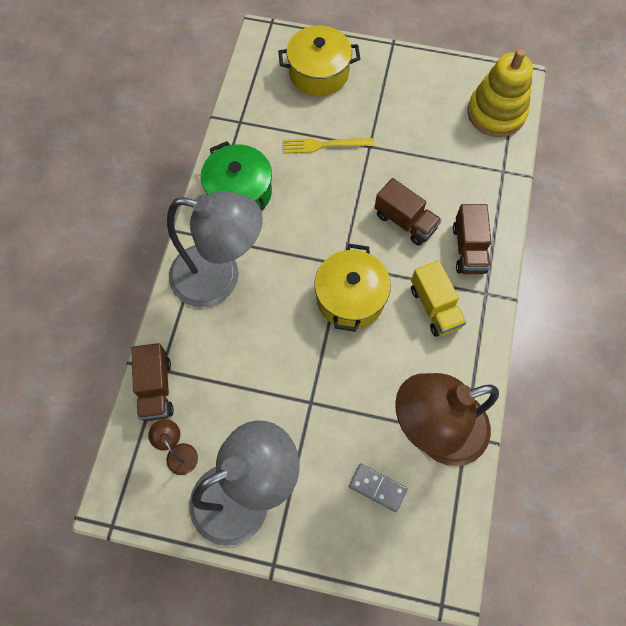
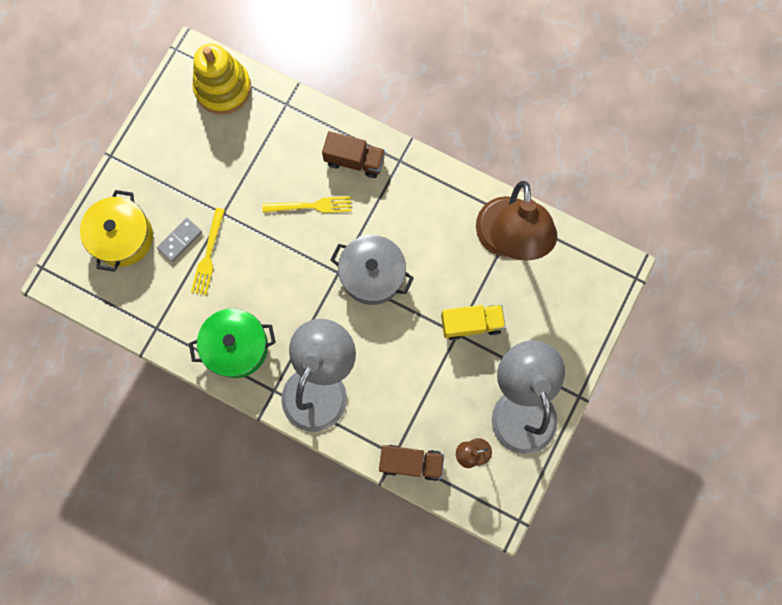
camera: 75 degrees left, 10 degrees up
yellow pot [314,244,391,332] -> grey pot [331,235,414,305]
grey domino [349,463,408,512] -> grey domino moved to [157,218,202,262]
brown truck [375,178,442,246] -> yellow fork [262,196,352,213]
yellow truck [411,260,467,337] -> yellow truck moved to [441,305,506,340]

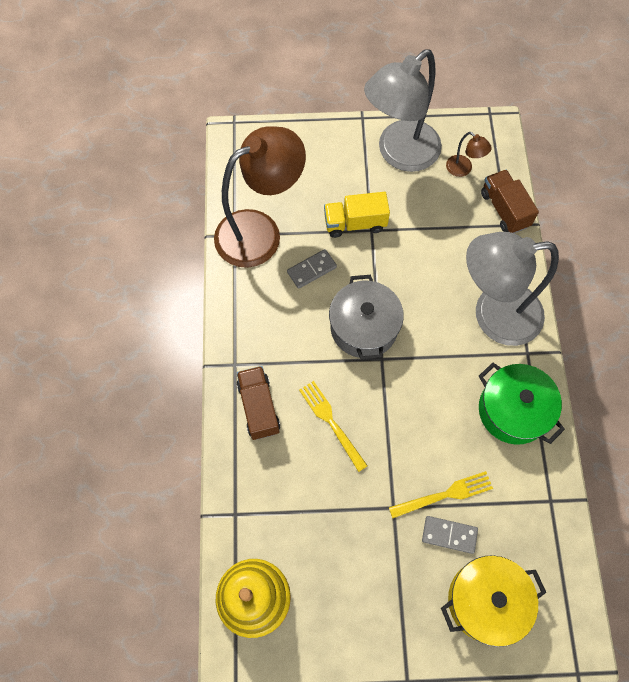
camera: 120 degrees left, 10 degrees down
yellow truck [441,305,506,340] -> yellow truck turned 60 degrees counterclockwise [324,192,390,238]
none -> grey domino [287,249,337,289]

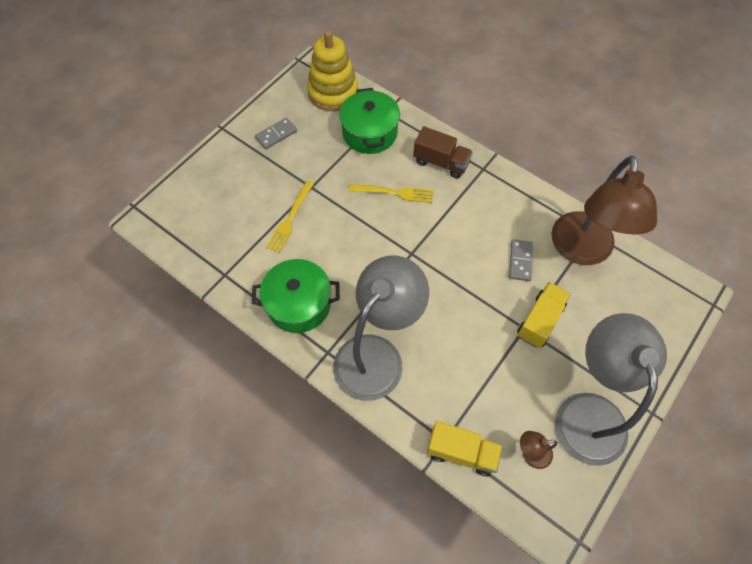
camera: 130 degrees right, 5 degrees down
grey pot [329,275,404,361] -> none
grey domino [422,516,478,554] -> grey domino moved to [255,118,297,149]
yellow pot [441,555,546,647] -> none
brown truck [481,170,539,233] -> yellow truck [427,421,503,477]
none -> green pot [339,88,400,154]

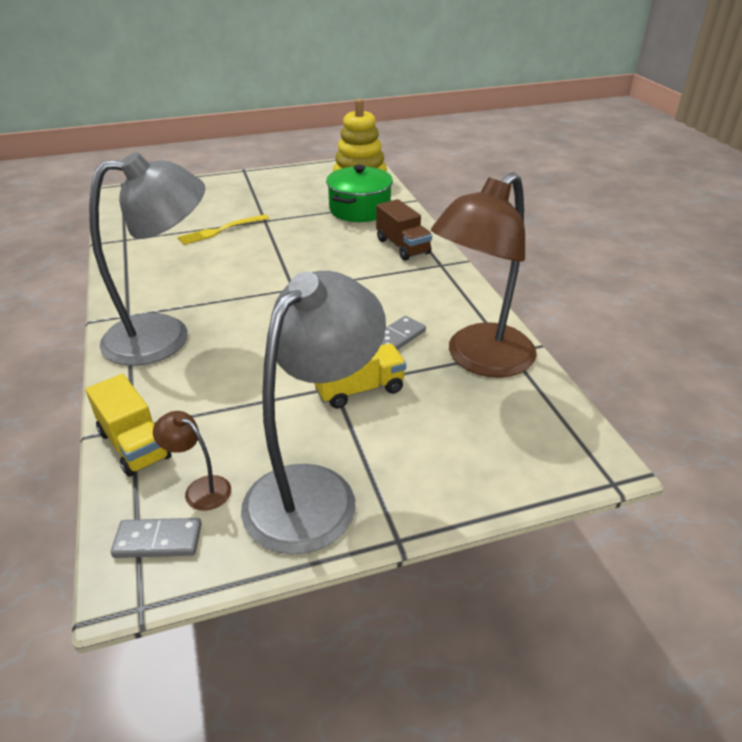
camera: 35 degrees right, 25 degrees down
green pot [252,259,340,333] -> none
grey domino [255,118,297,149] -> grey domino moved to [111,518,202,558]
yellow fork [349,184,434,203] -> none

